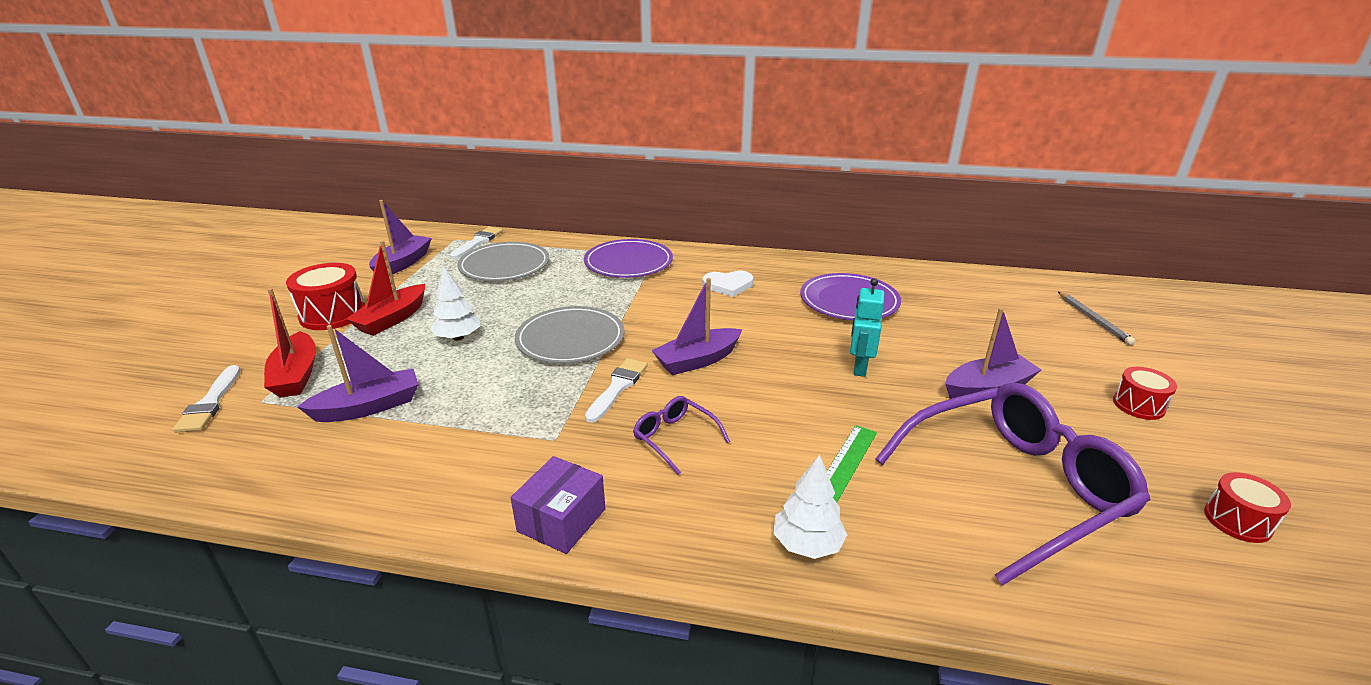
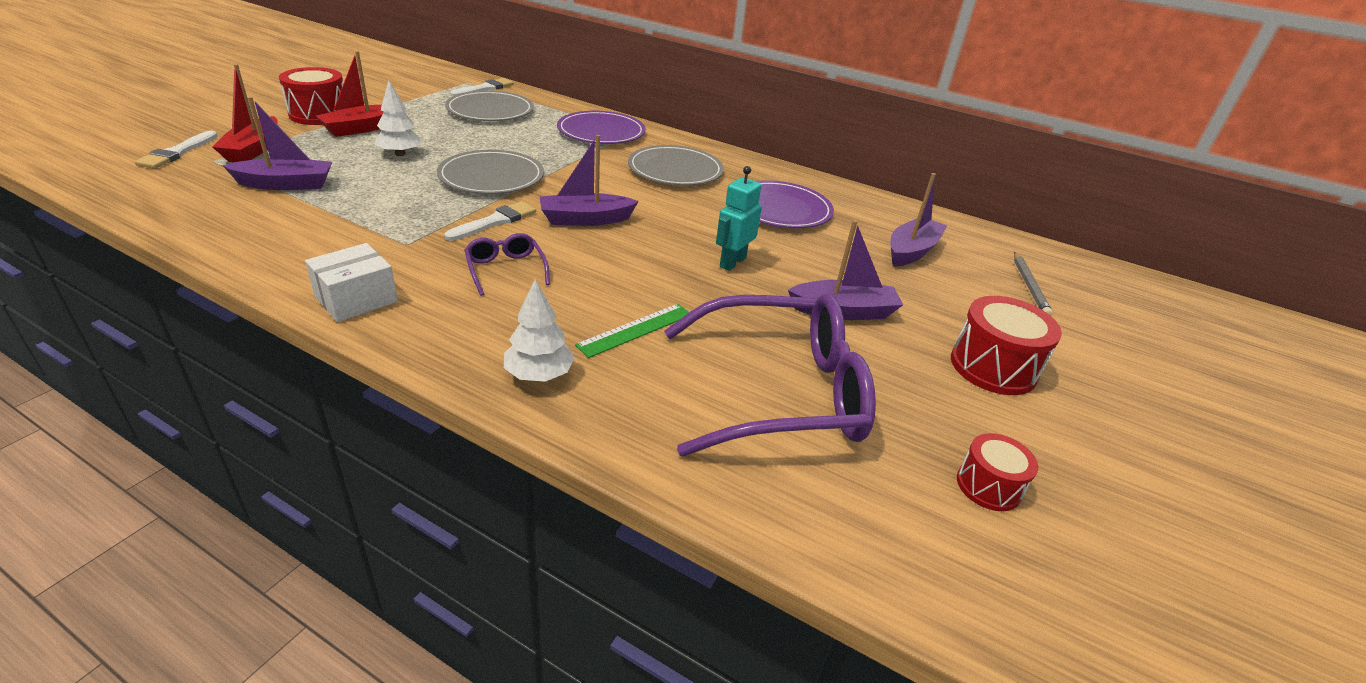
camera: 15 degrees right, 5 degrees up
purple boat [369,200,432,274] -> purple boat moved to [890,173,947,267]
purple box [510,456,606,554] -> white box [305,243,398,322]
white heart [702,270,753,297] -> grey plate [628,145,724,186]
red drum [1113,367,1177,420] -> red drum [951,296,1062,395], size x1.65

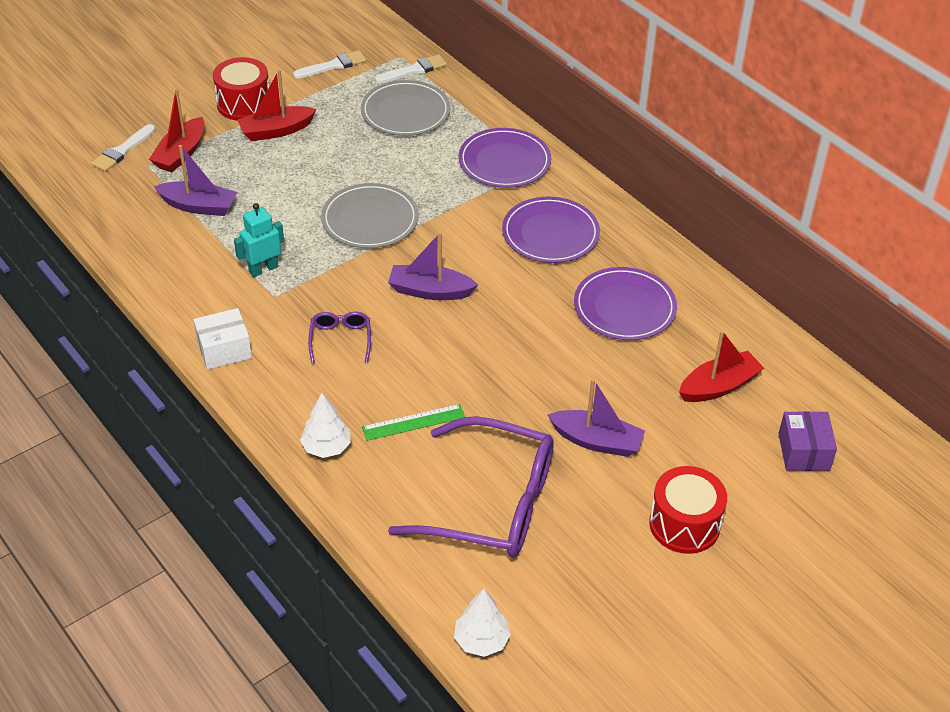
camera: 25 degrees right, 10 degrees up
white tree [375,80,423,156] -> white tree moved to [454,589,511,657]
white brush [444,201,536,241] -> white brush moved to [293,50,366,79]
grey plate [628,145,724,186] -> purple plate [502,197,600,263]
turquoise robot [716,166,762,271] -> turquoise robot moved to [234,203,284,277]
purple boat [890,173,947,267] -> red boat [679,330,764,402]
red drum [957,433,1038,511] -> none
grey pencil [1014,252,1053,316] -> purple box [778,411,837,471]

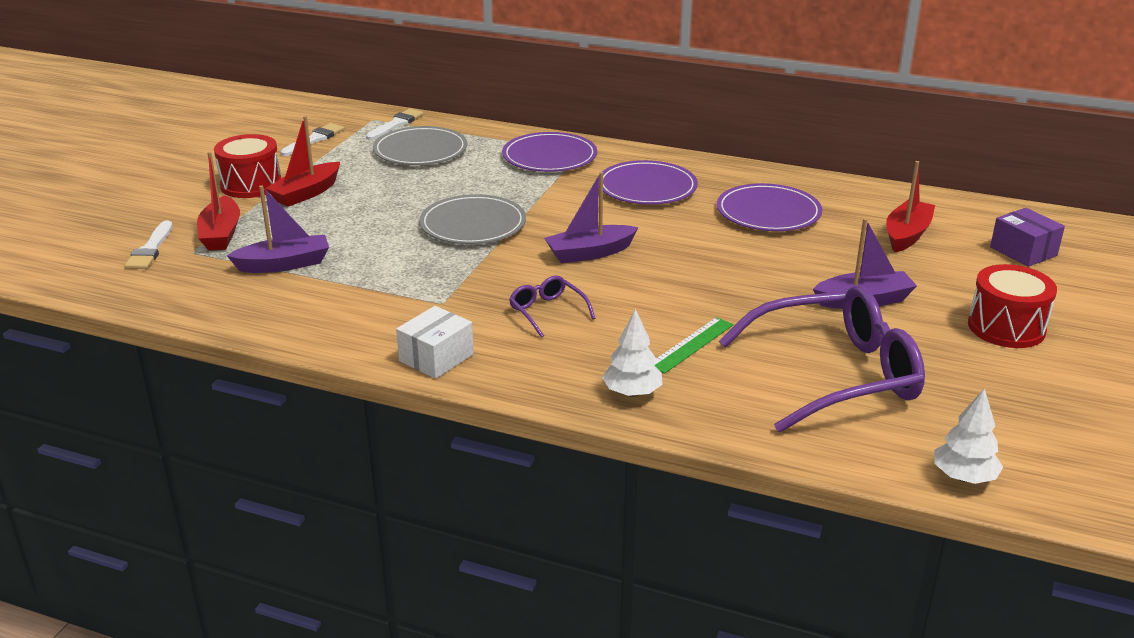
camera: 30 degrees left, 15 degrees down
turquoise robot [234,203,284,277] -> none

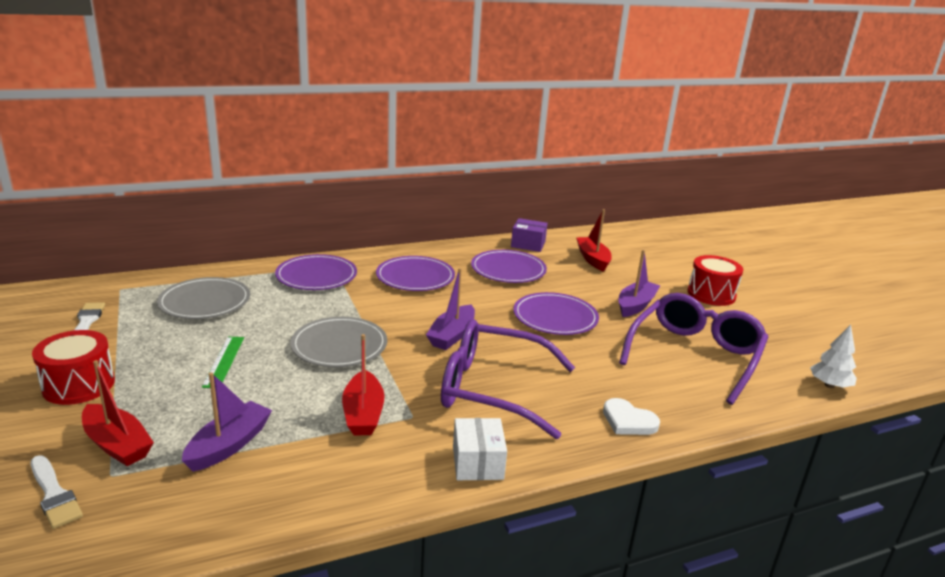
camera: 45 degrees left, 5 degrees down
red boat [265,116,340,207] -> red boat moved to [342,334,385,435]
white brush [366,109,424,140] -> none
purple glasses [509,275,596,338] -> purple glasses [441,319,575,439], size x2.27
white tree [602,309,663,397] -> white heart [603,398,660,435]
green ruler [654,317,733,374] -> green ruler moved to [202,337,244,388]
purple box [990,208,1065,267] -> purple box moved to [511,218,548,252]
none -> purple plate [513,292,599,335]

